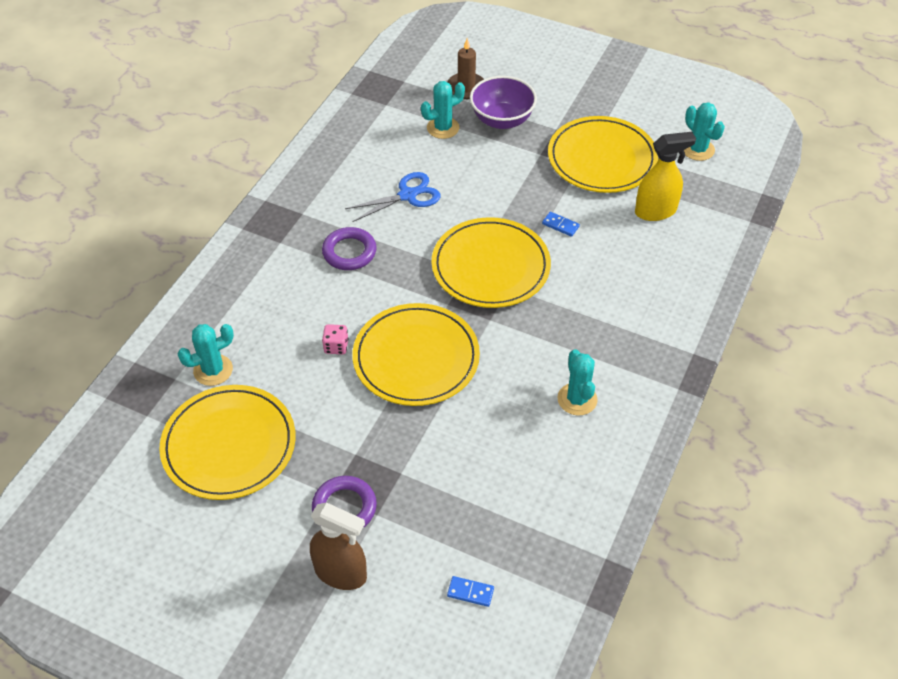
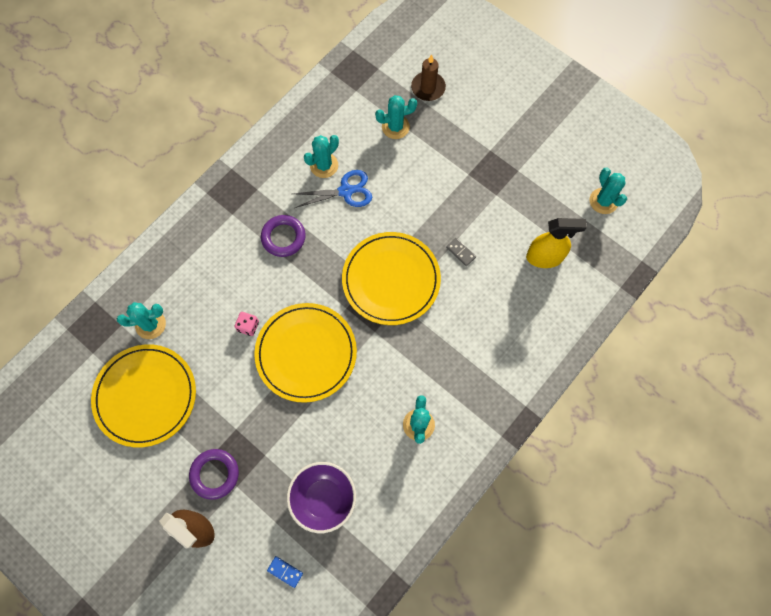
camera: 15 degrees right, 20 degrees up
purple bowl [470,76,537,129] -> purple bowl moved to [287,462,356,533]
blue domino [542,212,580,237] -> grey domino [446,238,476,266]
yellow plate [548,116,658,193] -> none
none -> turquoise cactus [304,135,339,178]

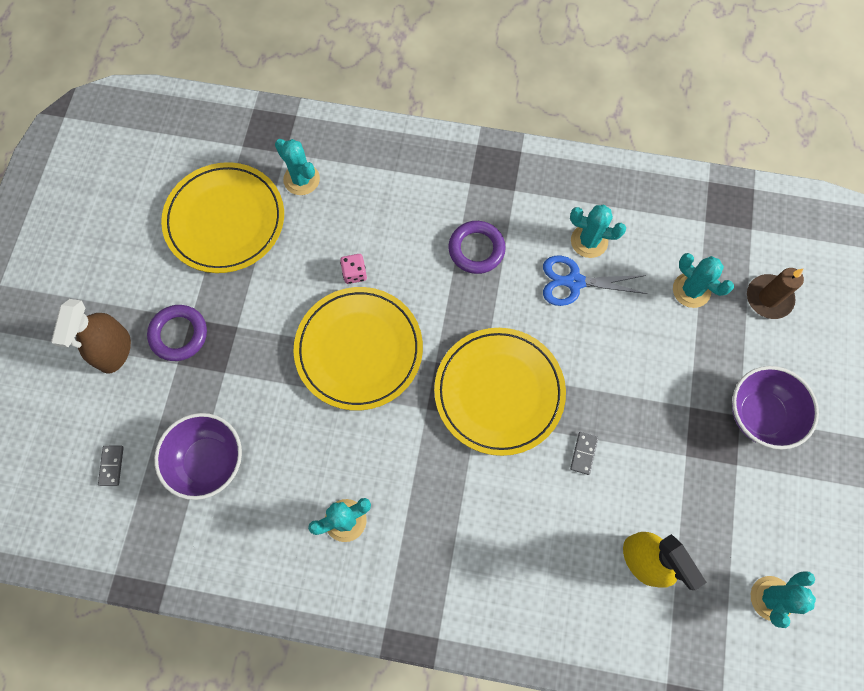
camera: 60 degrees right, 0 degrees up
blue domino [267,556,303,588] -> grey domino [98,446,124,486]
blue scissors [293,170,372,208] -> blue scissors turned 135 degrees clockwise [543,256,647,306]
none -> purple bowl [732,366,819,449]

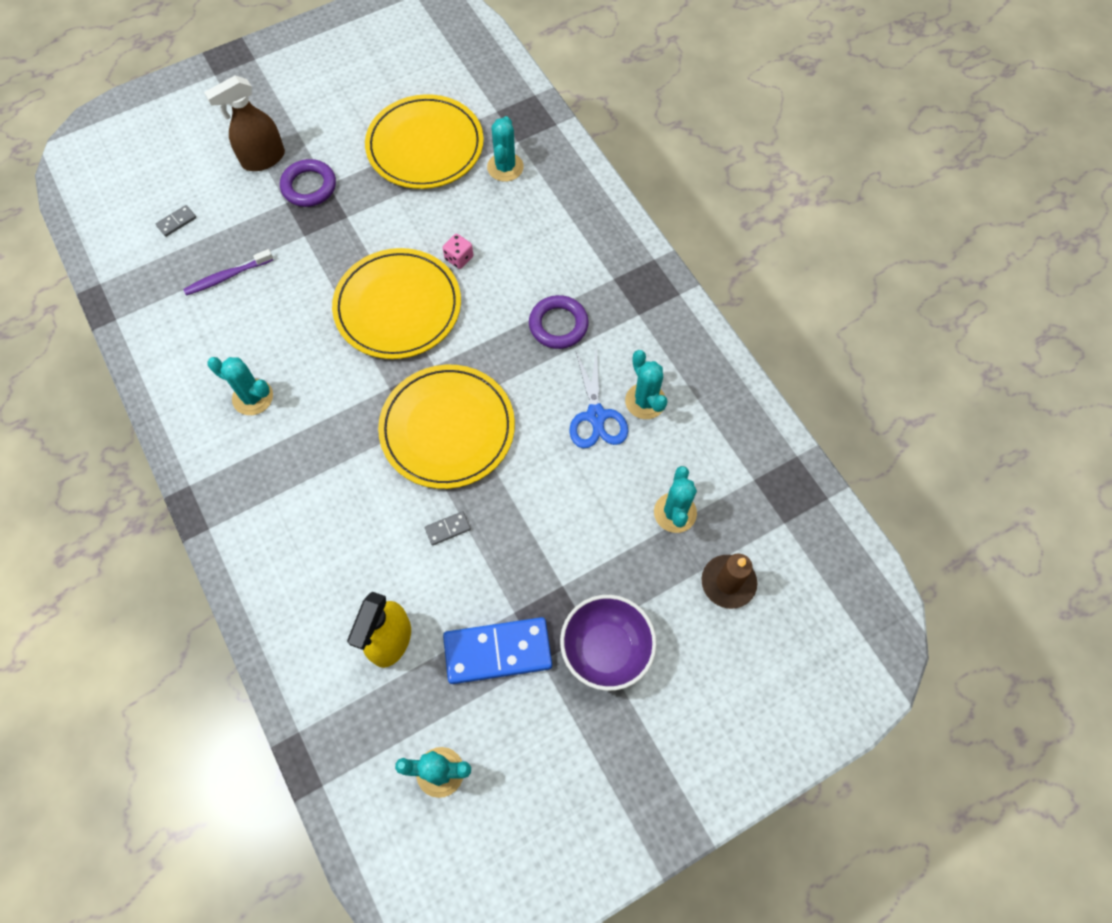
camera: 50 degrees right, 5 degrees down
purple bowl [154,413,242,500] -> purple toothbrush [183,249,273,296]
blue scissors [543,256,647,306] -> blue scissors turned 150 degrees counterclockwise [569,348,628,448]
none -> blue domino [443,617,552,684]

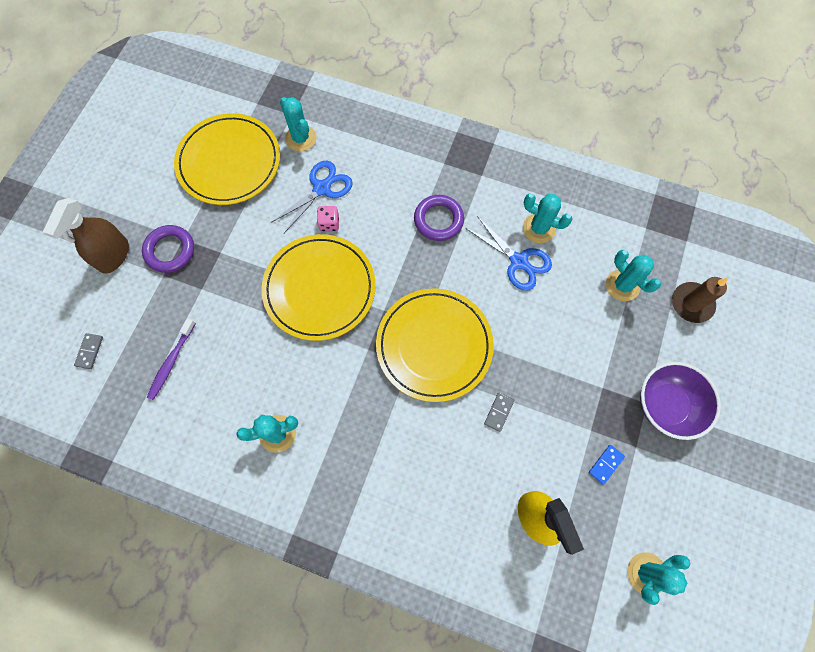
camera: 40 degrees left, 5 degrees up
blue domino [443,617,552,684] -> blue domino [589,445,625,485], size x0.43
none -> blue scissors [271,161,353,233]

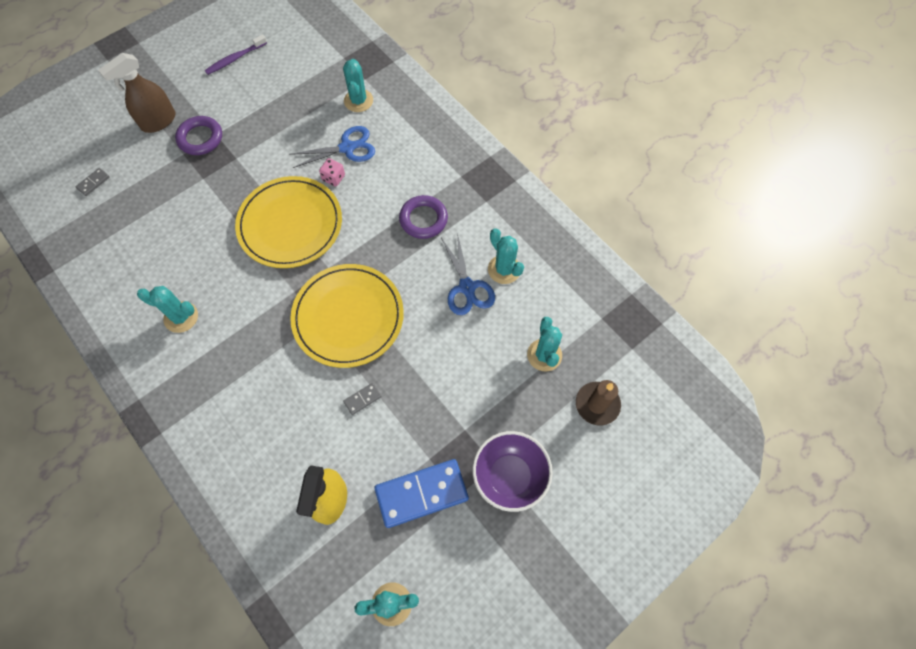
camera: 30 degrees right, 5 degrees down
purple toothbrush [147,318,196,400] -> purple toothbrush moved to [205,34,267,75]
yellow plate [174,113,280,205] -> none
blue domino [589,445,625,485] -> blue domino [374,459,469,528], size x2.33

